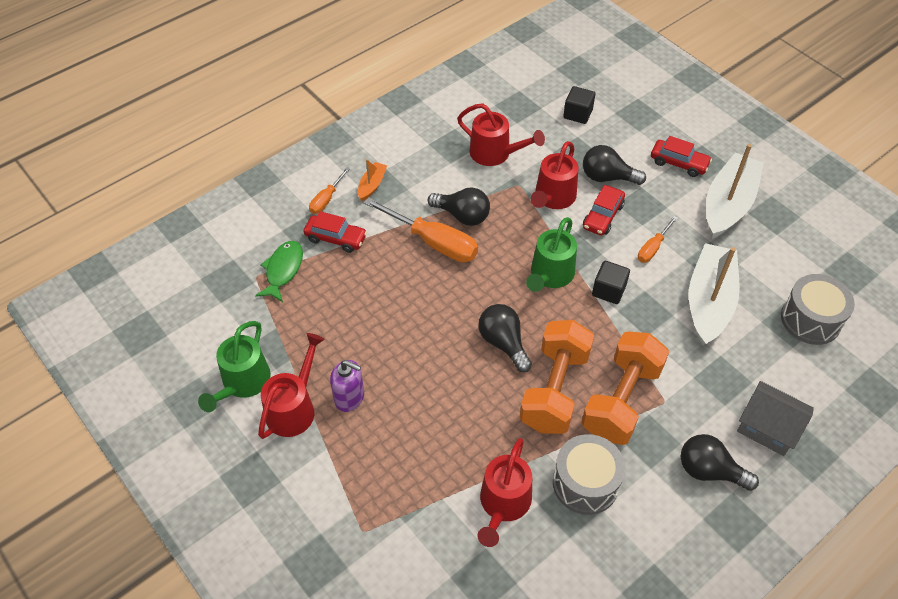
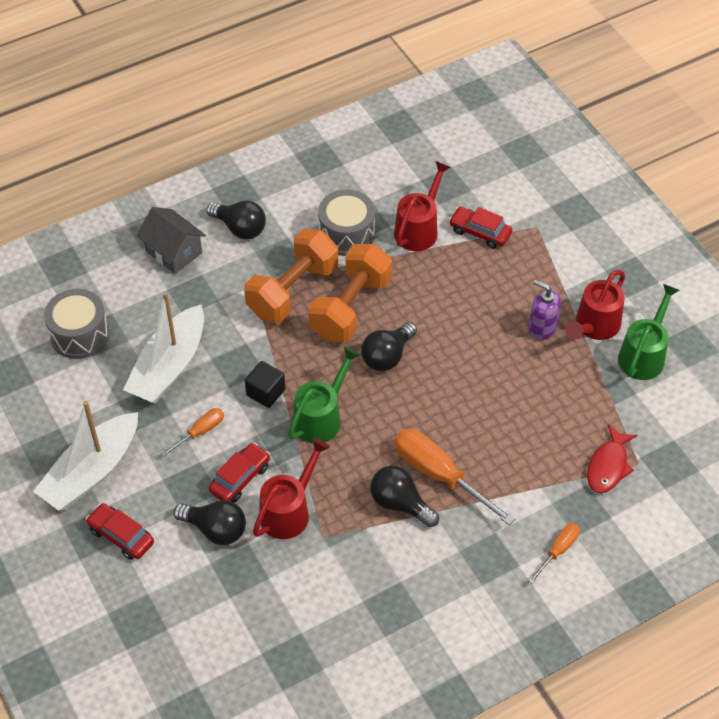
camera: 170 degrees left, 0 degrees up
green fish [255,241,303,302] -> red fish [587,424,637,493]
red car [304,211,367,253] -> red car moved to [449,206,512,249]
orange boat [358,159,387,201] -> none
red watering can [457,103,545,166] -> none
black light bulb [478,304,532,372] -> black light bulb turned 60 degrees clockwise [361,322,417,371]
black cube [563,86,595,124] -> none

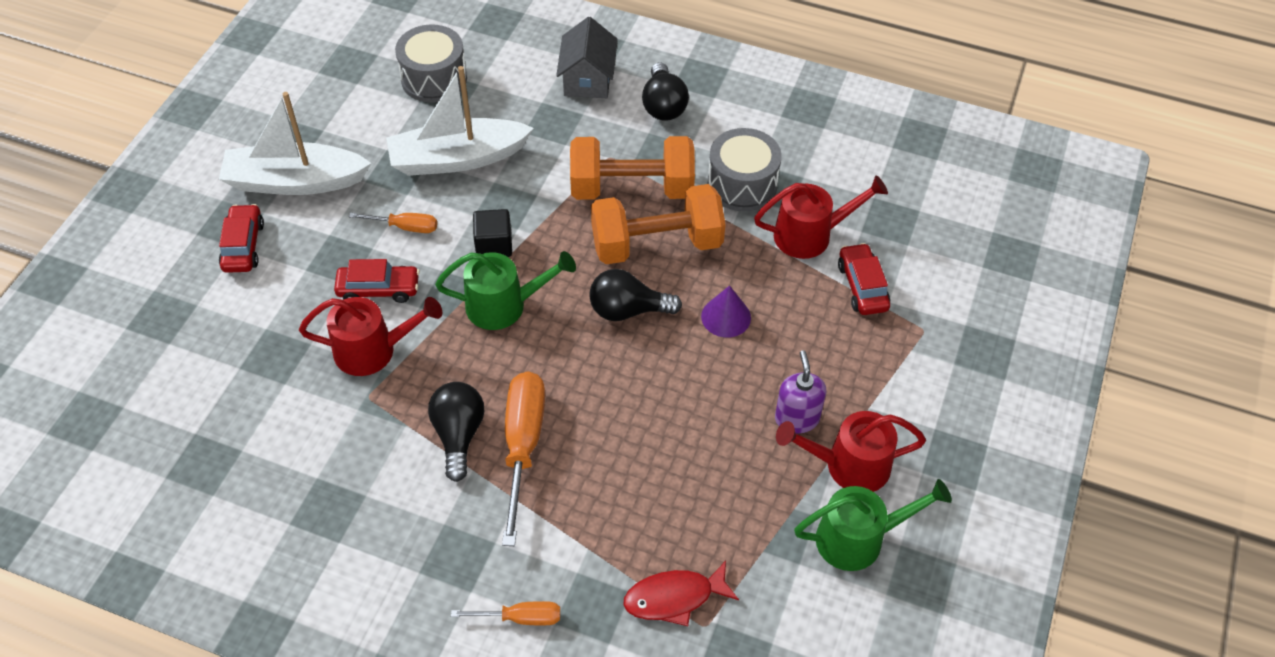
camera: 50 degrees right, 0 degrees up
black light bulb [173,500,246,545] -> none
none -> purple cone [701,285,751,338]

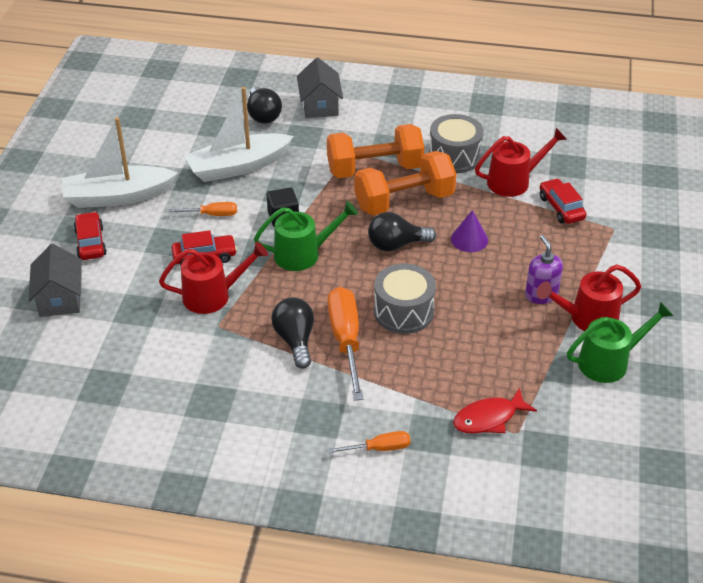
camera: 10 degrees left, 10 degrees down
grey drum [395,24,467,103] -> grey drum moved to [374,263,436,334]
black light bulb [642,62,689,121] -> black light bulb moved to [247,86,282,124]
none -> grey house [28,244,82,317]

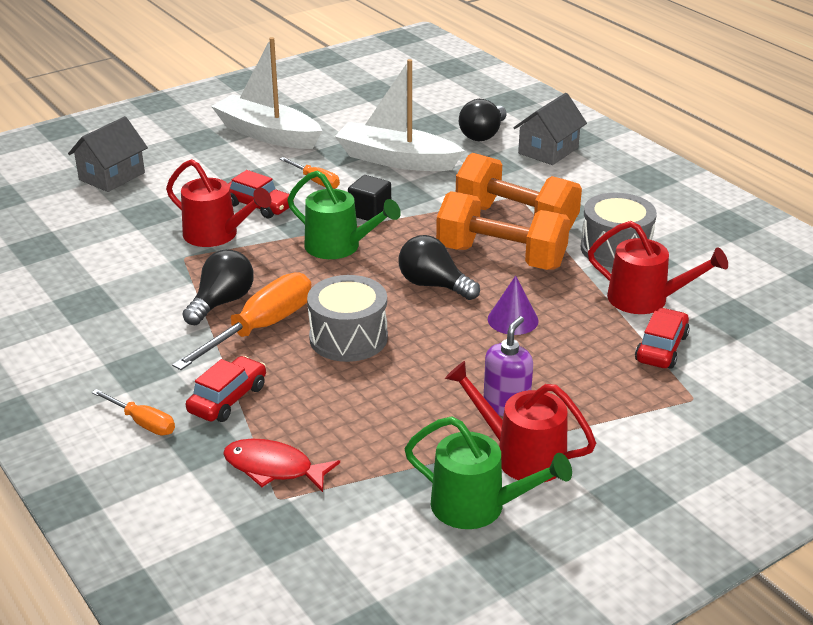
camera: 45 degrees right, 10 degrees down
red car [74,212,107,260] -> red car moved to [186,356,266,422]

